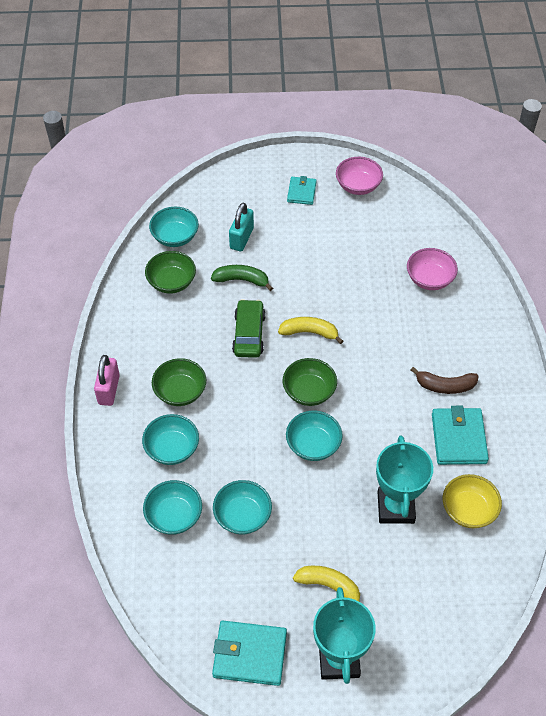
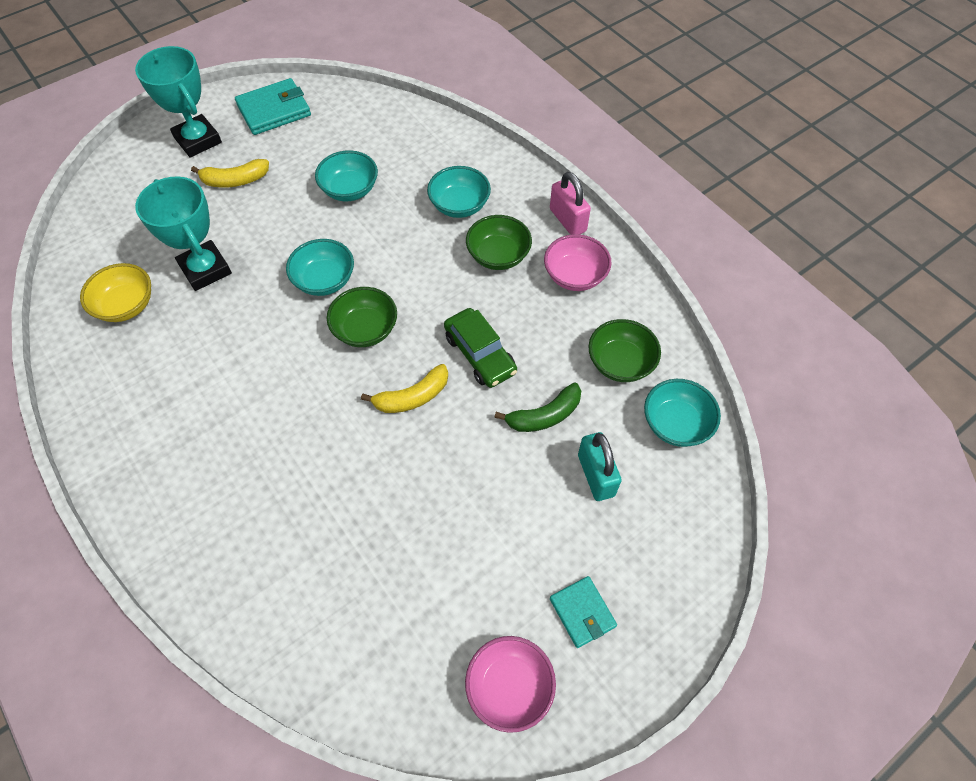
camera: 145 degrees right, 5 degrees up
turquoise bowl [143,480,202,535] -> none
pink bowl [407,248,458,290] -> pink bowl moved to [544,234,611,291]
brown banana [411,367,479,394] -> none
turquoise wallet [432,406,489,465] -> none

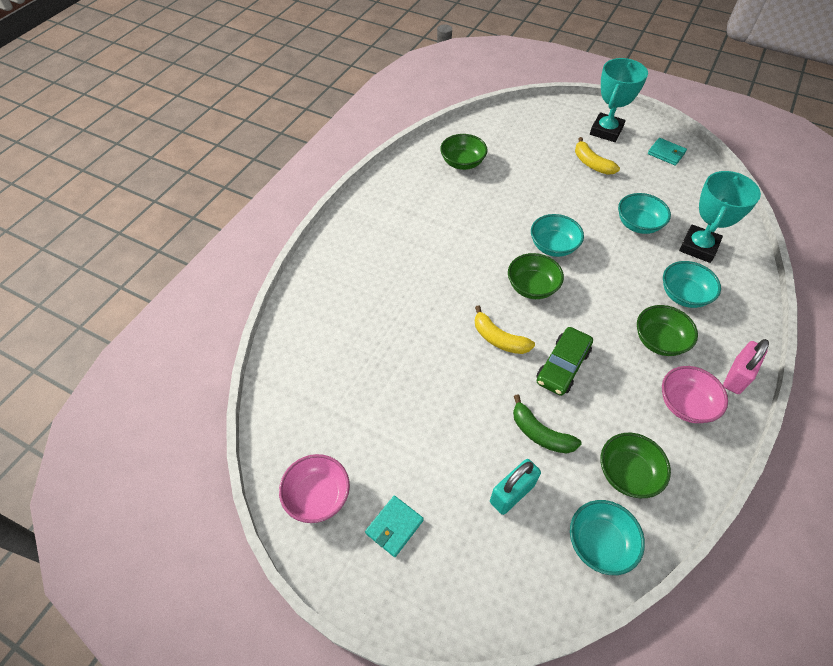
camera: 65 degrees right, 5 degrees down
yellow bowl [80,263,151,322] -> green bowl [440,134,487,170]
turquoise trophy [135,176,232,291] -> turquoise trophy moved to [679,171,761,263]
turquoise wallet [235,78,311,135] -> turquoise wallet [648,138,687,166], size x0.62

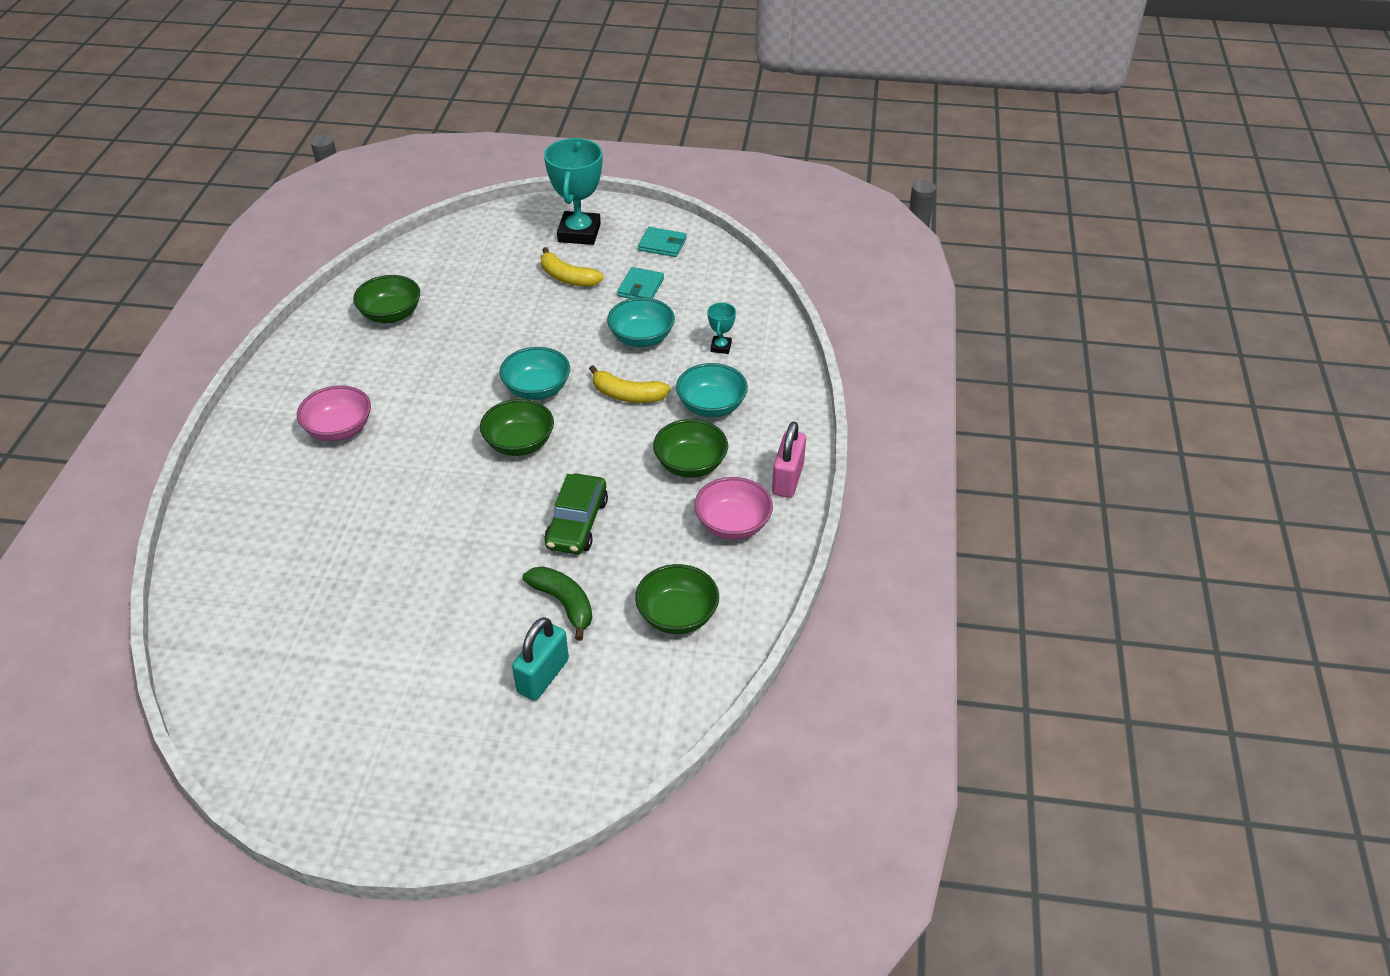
camera: 20 degrees left, 10 degrees down
pink bowl [279,454,350,523] -> pink bowl moved to [297,385,371,441]
turquoise wallet [365,496,424,557] -> turquoise wallet moved to [617,267,664,299]
yellow banana [475,306,535,354] -> yellow banana moved to [589,365,671,403]
green banana [513,394,582,454] -> green banana turned 150 degrees counterclockwise [523,566,592,641]
turquoise bowl [570,500,645,575] -> none
turquoise trophy [679,171,761,263] -> turquoise trophy [707,302,736,354], size x0.45

